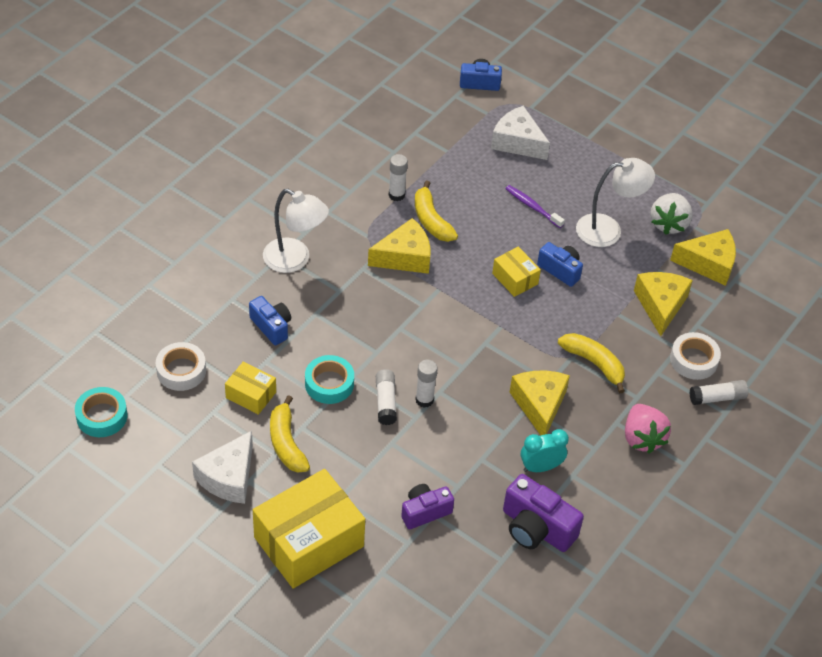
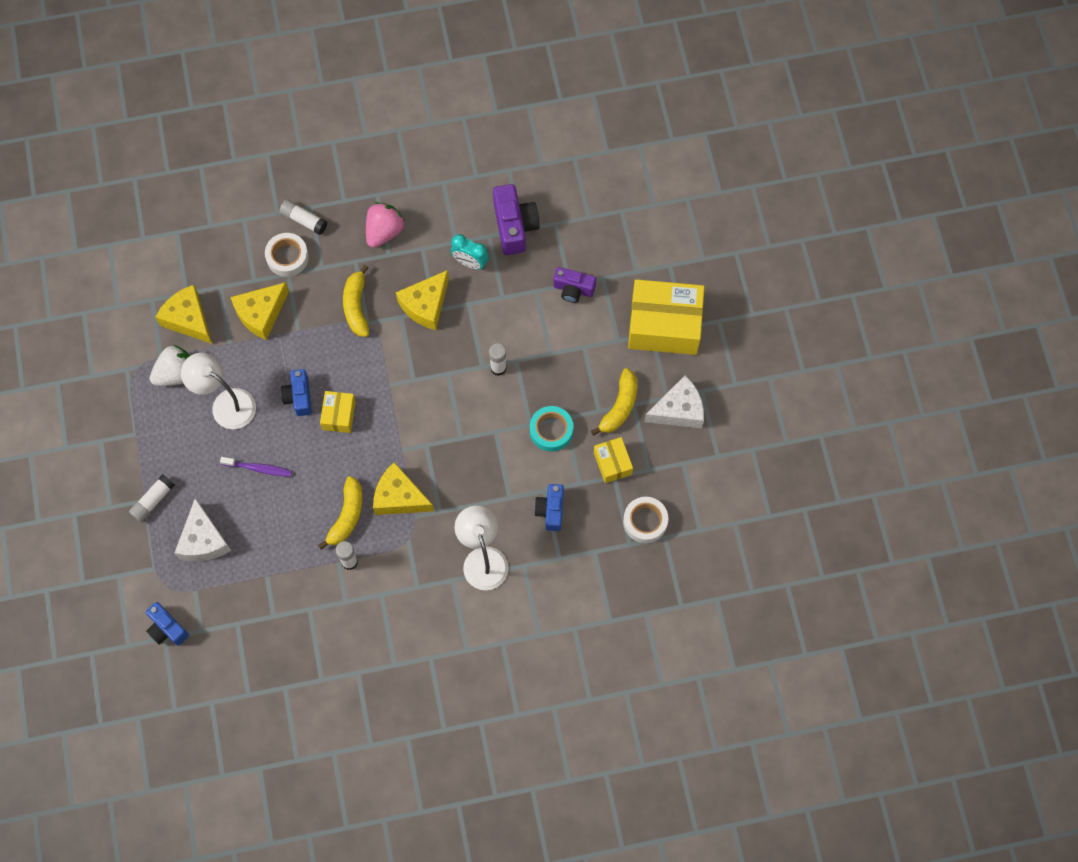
camera: 135 degrees left, 20 degrees up
turquoise tape [75,387,127,437] -> none
white glue stick [376,369,397,425] -> white glue stick moved to [129,474,175,522]
purple toothbrush [506,185,565,228] -> purple toothbrush turned 75 degrees counterclockwise [220,457,292,477]

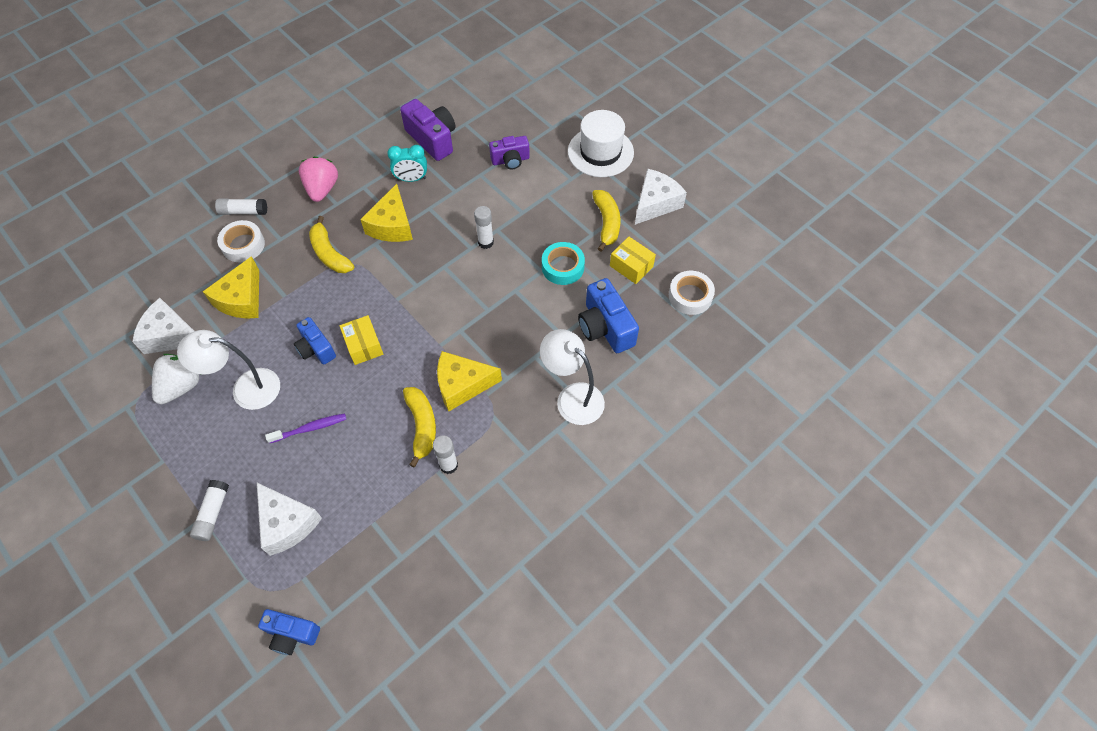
camera: 30 degrees left, 10 degrees down
yellow cheese [155,285,212,344] -> white cheese [132,298,194,354]
blue camera [534,484,564,531] -> blue camera [578,278,639,353], size x1.54
yellow box [628,279,704,355] -> white hat [568,110,634,177]

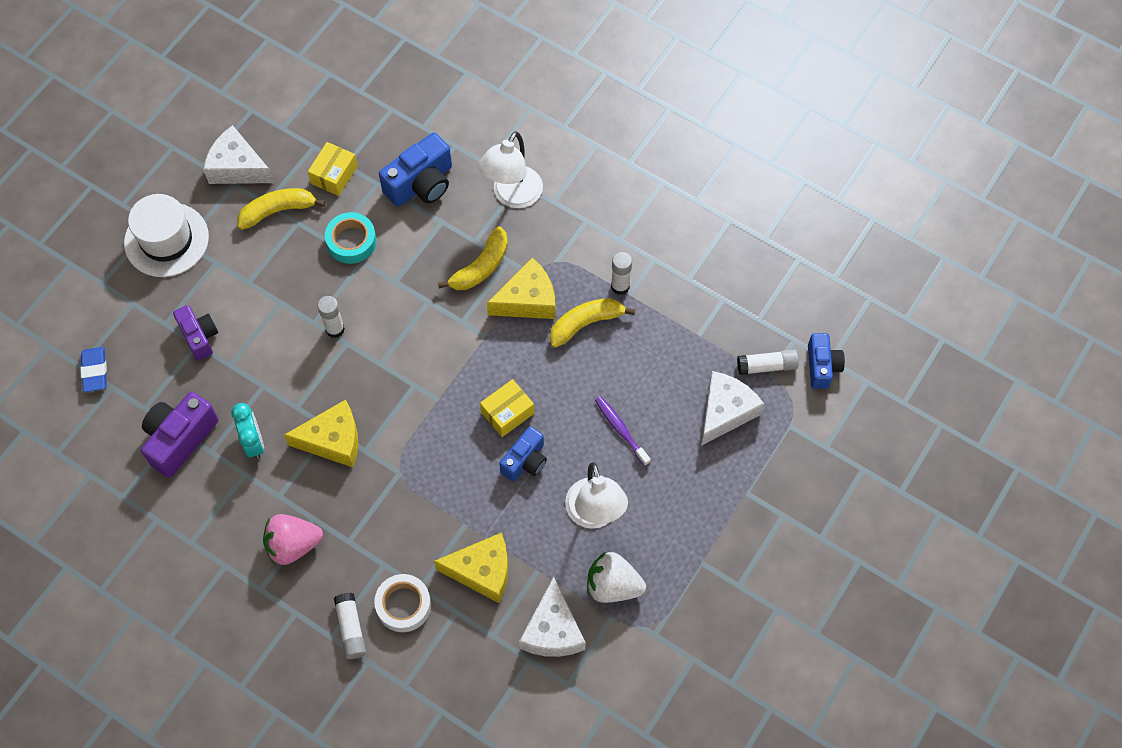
camera: 105 degrees left, 5 degrees up
white glue stick [190,480,229,541] -> white glue stick moved to [737,350,799,375]
yellow banana [309,216,354,273] -> yellow banana moved to [438,226,508,290]
yellow cheese [437,351,502,411] -> yellow cheese turned 90 degrees counterclockwise [487,257,555,319]
white tape [669,271,715,315] -> none
none -> blue eraser [81,347,107,392]

